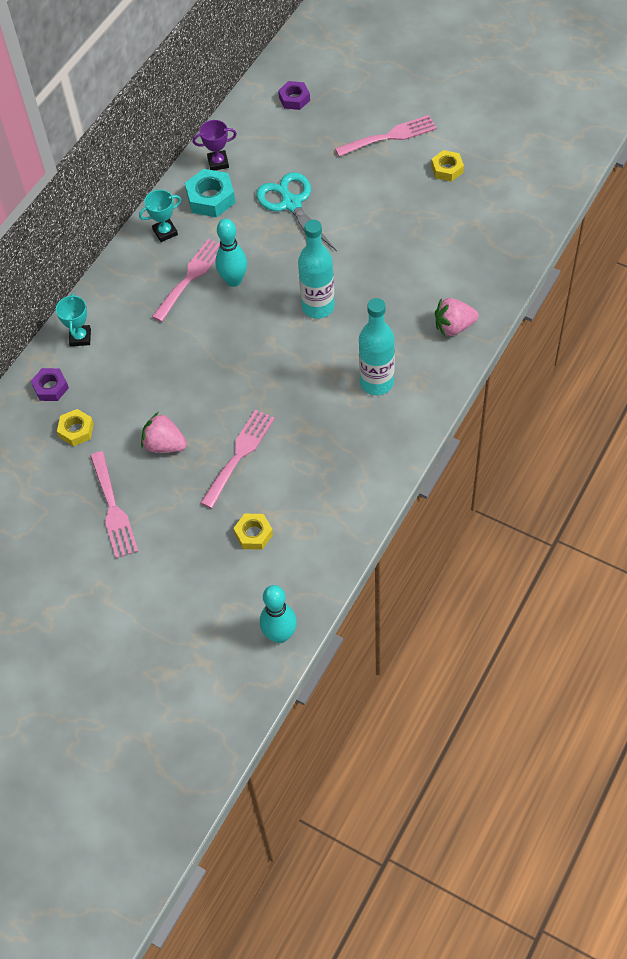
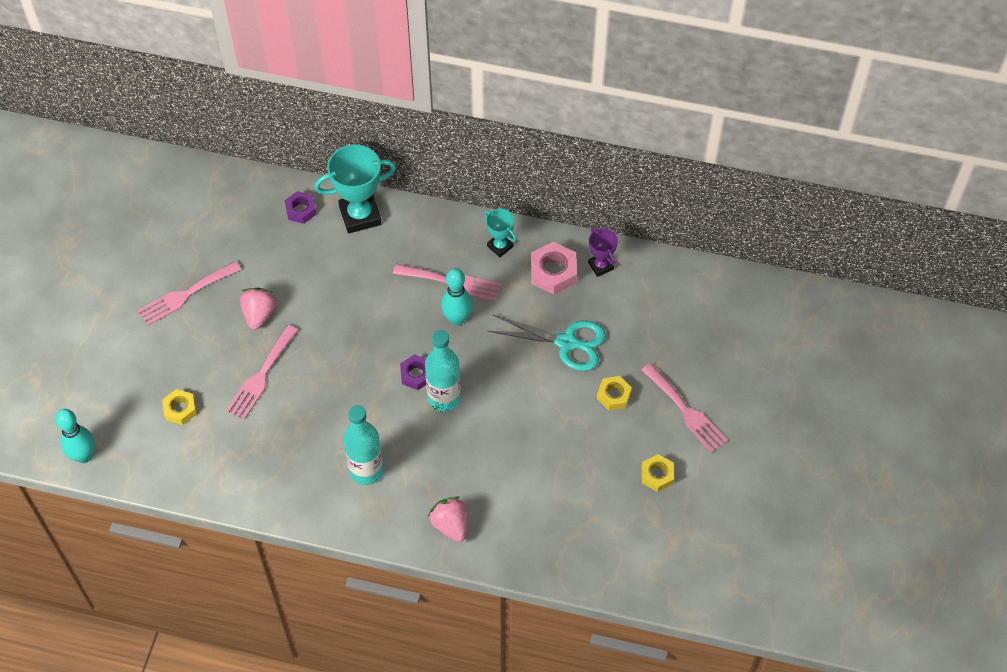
camera: 70 degrees right, 0 degrees up
turquoise trophy [56,294,91,346] -> turquoise trophy [314,145,396,233], size x1.84
yellow nut [57,409,94,446] -> yellow nut moved to [597,376,632,411]
turquoise nut [185,169,235,217] -> pink nut [531,242,577,295]
pink fork [201,409,275,509] -> pink fork turned 105 degrees clockwise [226,325,298,420]
turquoise scissors [256,172,337,251] -> turquoise scissors turned 60 degrees clockwise [488,315,606,371]
purple nut [278,81,310,110] -> purple nut moved to [400,354,426,390]

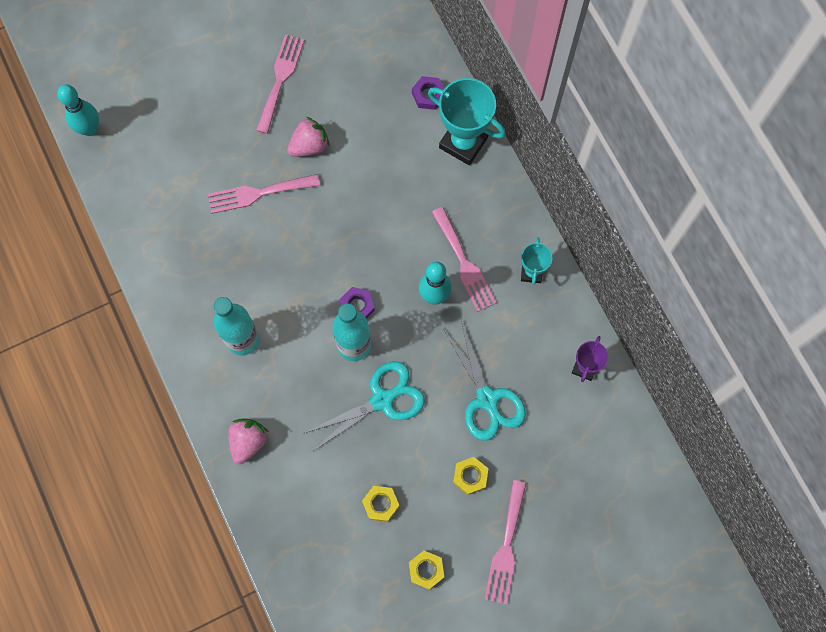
camera: 50 degrees right, 15 degrees up
pink fork [138,261,241,326] -> pink fork turned 90 degrees clockwise [256,35,304,134]
yellow nut [162,389,197,425] -> yellow nut moved to [362,486,400,522]
pink nut [531,242,577,295] -> none
none -> turquoise scissors [303,361,425,450]

